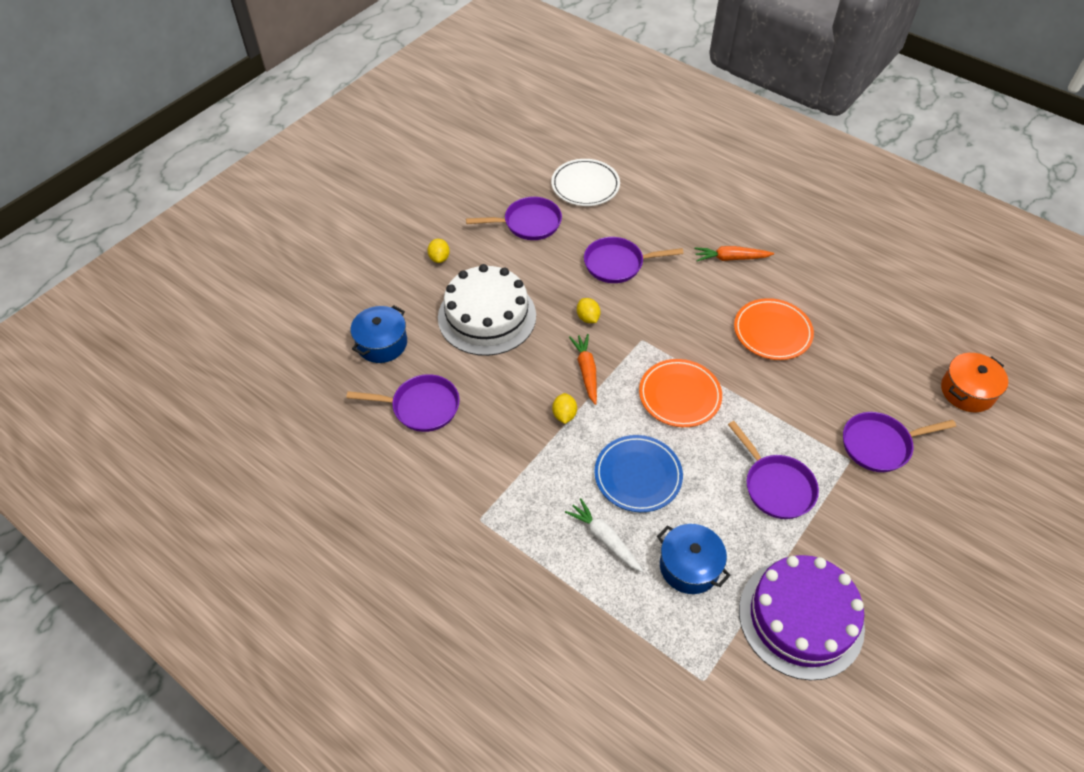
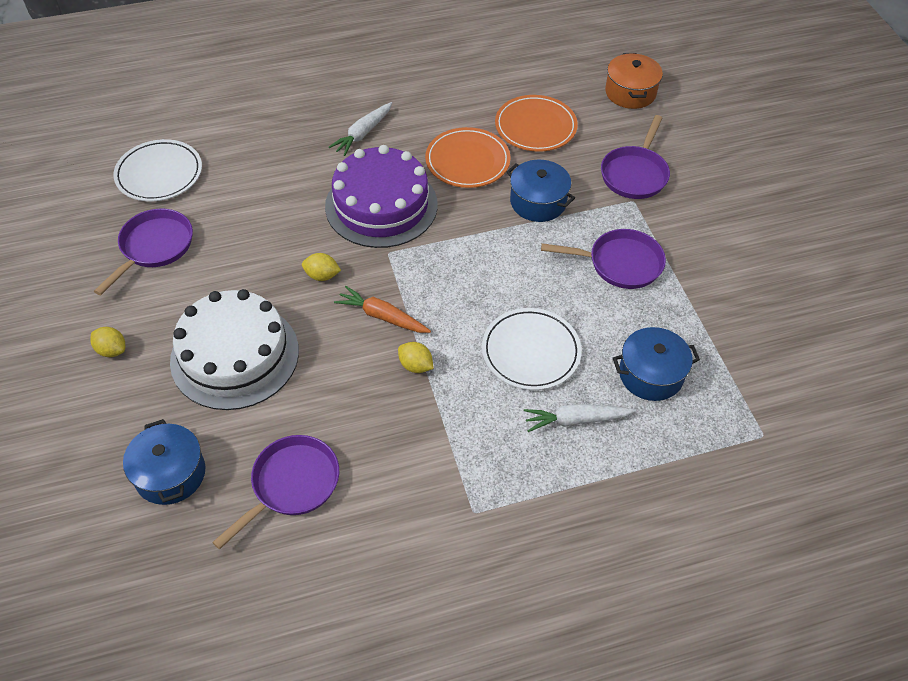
camera: 55 degrees left, 0 degrees up
purple pan [584,237,684,283] -> none
blue plate [594,435,683,512] -> white plate [482,308,582,390]
orange plate [639,359,722,427] -> orange plate moved to [495,95,578,152]
orange carrot [694,246,774,261] -> white carrot [329,102,392,156]
purple cake [739,555,865,680] -> purple cake moved to [325,145,438,248]
none -> blue pot [506,160,575,222]

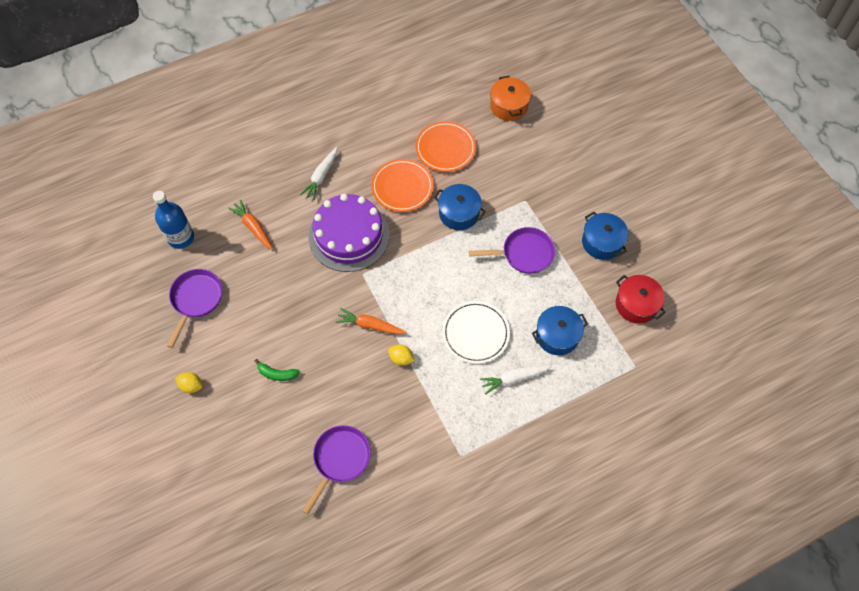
camera: 10 degrees left, 10 degrees up
white plate [113,139,202,202] -> blue bottle [153,191,194,249]
blue pot [123,419,205,505] -> blue pot moved to [582,212,628,260]
white cake [170,289,299,410] -> green banana [255,359,300,381]
yellow lemon [302,253,341,281] -> none
purple pan [601,115,670,199] -> none
none -> orange carrot [228,199,273,250]
none -> red pot [616,275,666,323]

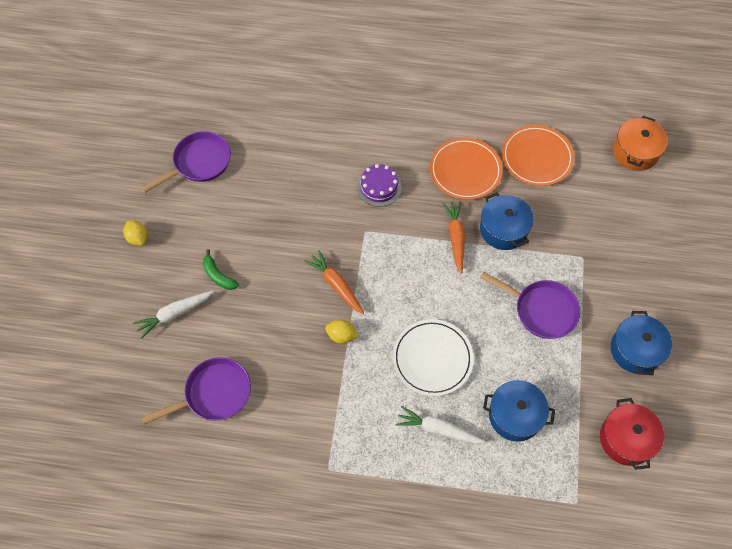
camera: 35 degrees right, 0 degrees up
blue bottle [153,191,194,249] -> none
orange carrot [228,199,273,250] -> orange carrot moved to [442,201,465,274]
white carrot [300,147,338,200] -> white carrot moved to [133,291,214,339]
purple cake [309,194,390,272] -> purple cake [357,164,402,207], size x0.48
yellow lemon [388,345,415,366] -> yellow lemon turned 45 degrees counterclockwise [325,320,358,344]

